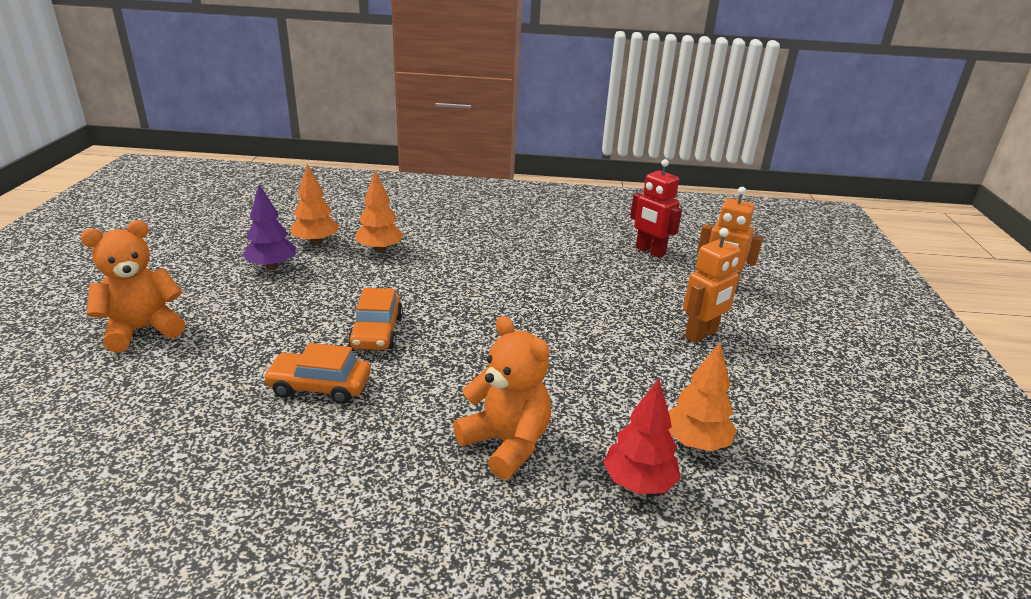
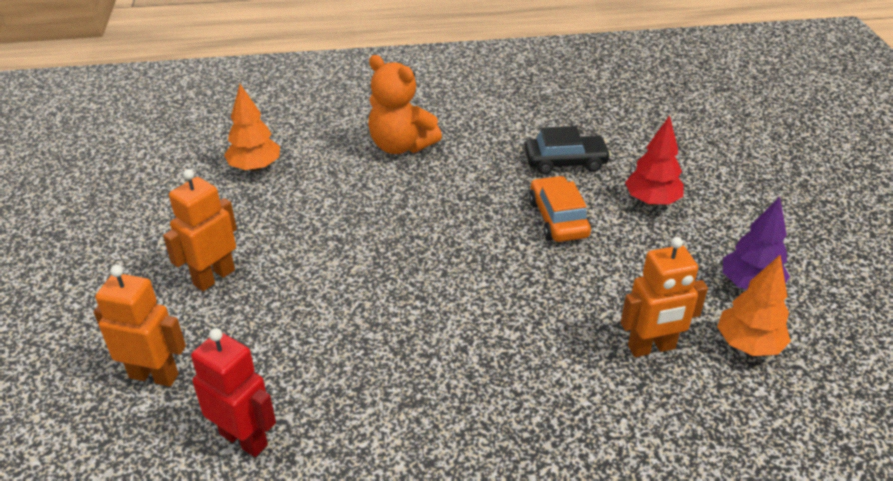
camera: 170 degrees right, 10 degrees up
orange teddy bear [80,220,186,353] -> none
orange car [263,343,371,404] -> black car [524,126,611,175]
orange tree [356,171,404,253] -> orange robot [621,237,708,357]
red tree [603,379,681,494] -> red tree moved to [625,115,684,206]

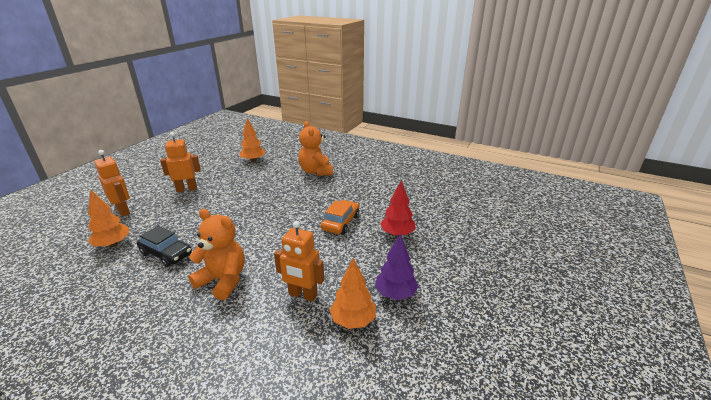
camera: 35 degrees right, 10 degrees down
red robot [191,328,276,457] -> orange tree [88,190,130,247]
black car [524,126,611,175] -> black car moved to [137,226,192,267]
none -> orange teddy bear [188,209,245,300]

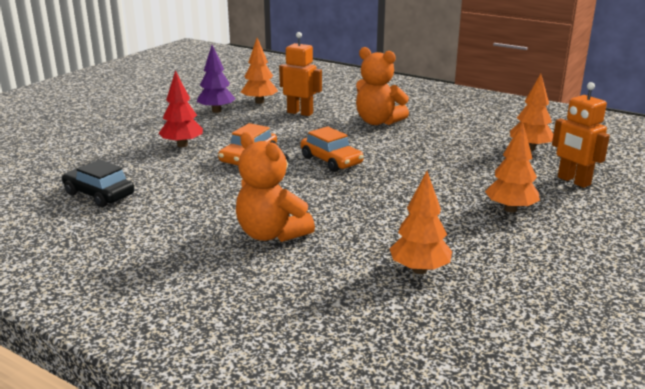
camera: 175 degrees left, 5 degrees down
black car [137,226,192,267] -> black car moved to [62,160,134,207]
orange robot [160,132,201,192] -> orange tree [485,121,540,213]
orange teddy bear [298,121,333,176] -> orange teddy bear turned 150 degrees clockwise [236,132,315,242]
none -> orange car [301,126,364,172]

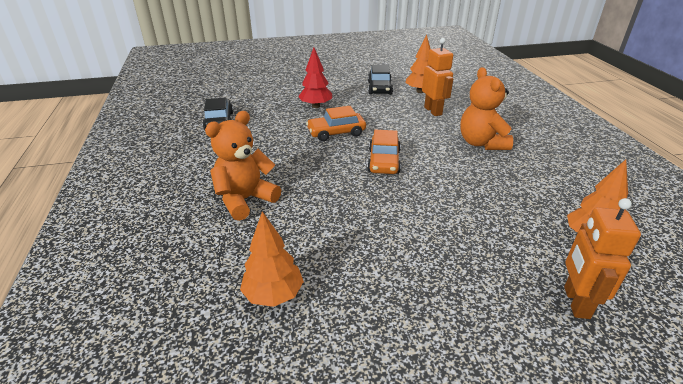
camera: 45 degrees right, 10 degrees up
purple tree [197,45,236,113] -> black car [368,65,393,95]
orange teddy bear [236,132,315,242] -> orange teddy bear turned 45 degrees clockwise [205,111,281,221]
orange tree [485,121,540,213] -> none

